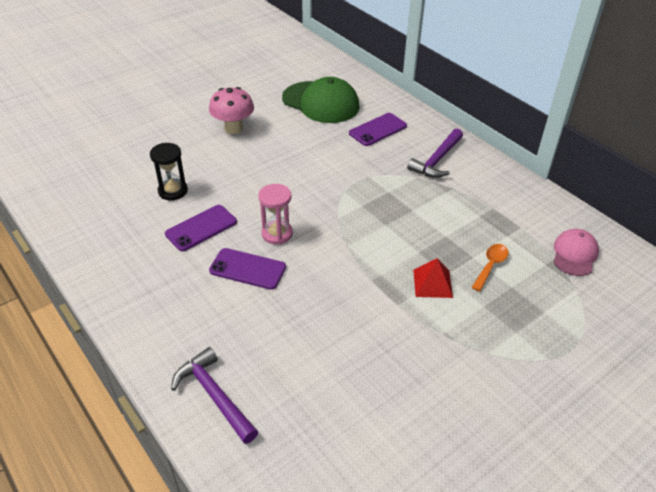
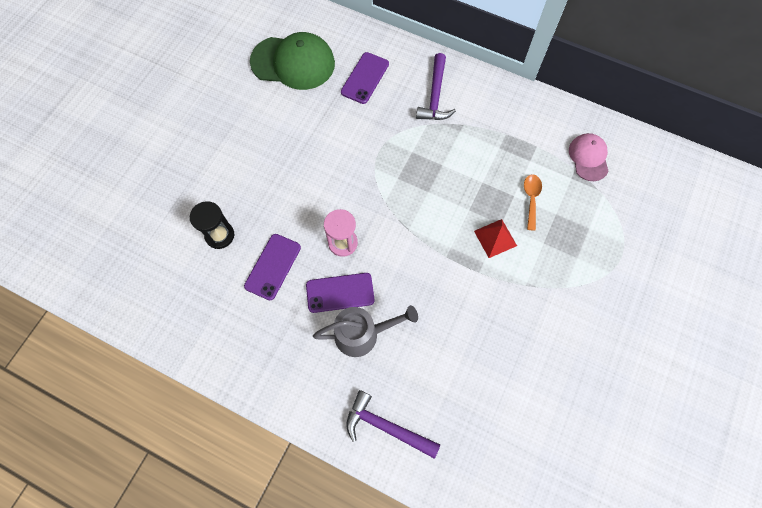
camera: 25 degrees left, 25 degrees up
pink mushroom [209,87,254,134] -> none
none -> grey watering can [313,305,418,357]

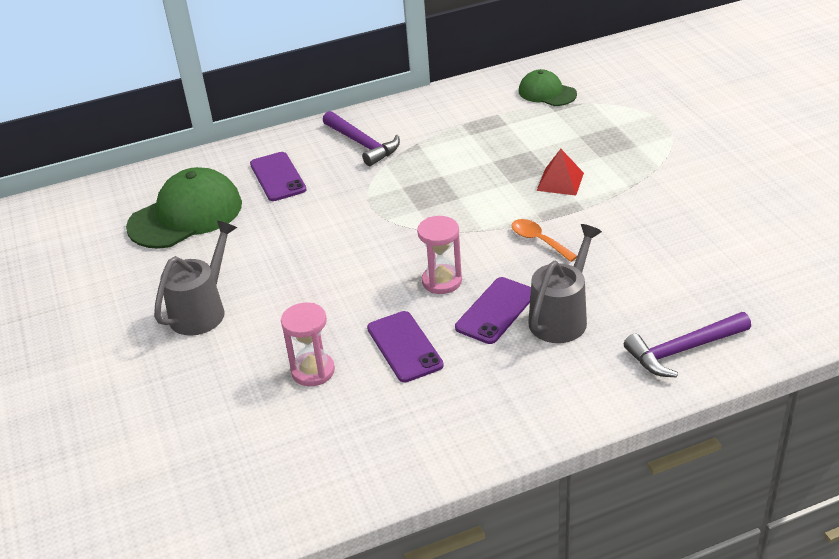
camera: 45 degrees left, 30 degrees down
black hourglass [190,201,234,249] -> pink hourglass [281,302,335,386]
orange spoon [524,174,542,231] -> orange spoon moved to [511,219,577,262]
pink cap [569,133,609,181] -> green cap [519,69,577,106]
none -> grey watering can [154,220,237,336]

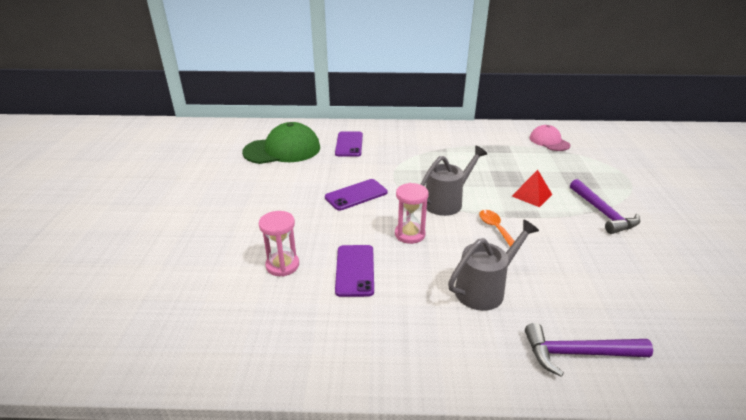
camera: 20 degrees right, 5 degrees down
grey watering can [154,220,237,336] -> grey watering can moved to [420,146,487,216]
purple hammer [323,111,400,166] -> purple hammer moved to [570,179,640,234]
purple phone [455,277,531,344] -> purple phone moved to [325,179,387,211]
green cap [519,69,577,106] -> pink cap [529,125,570,151]

